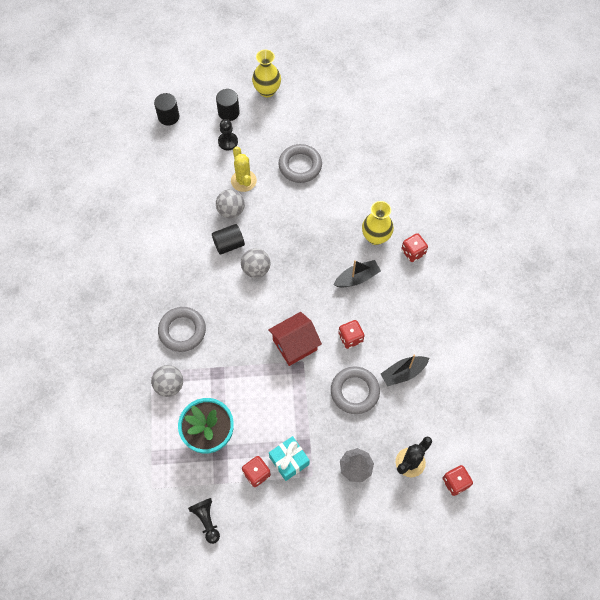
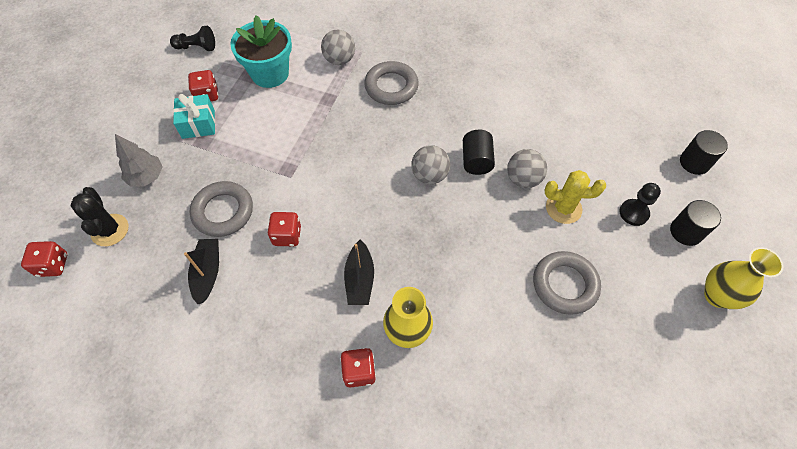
camera: 115 degrees right, 5 degrees down
red house [268,312,322,366] -> none

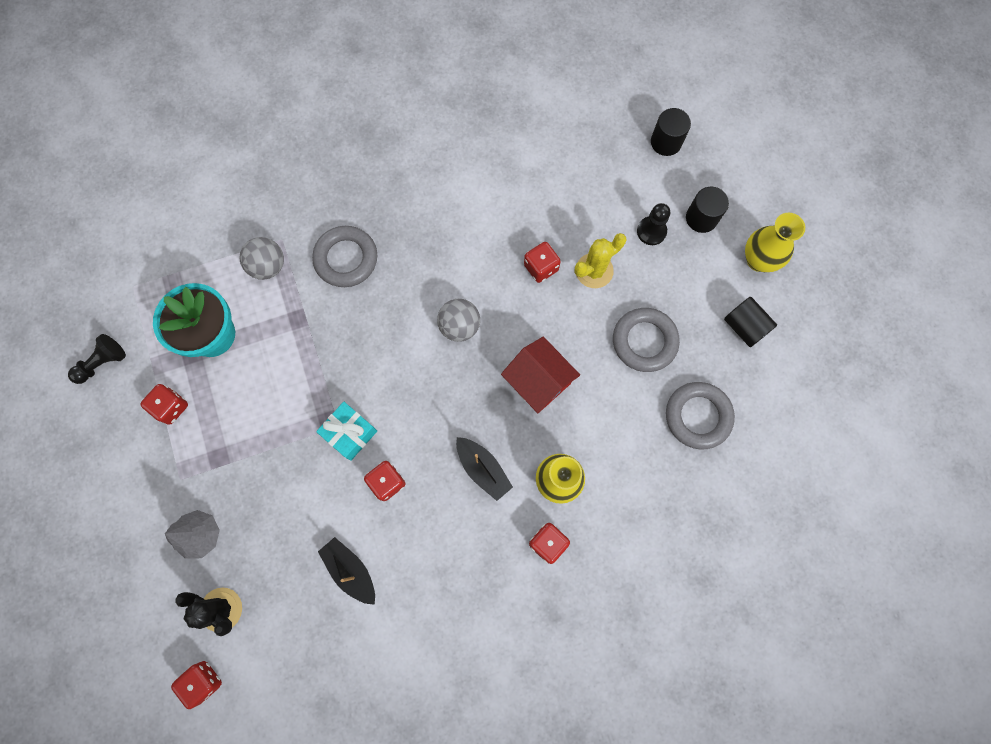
camera: 40 degrees left, 15 degrees up
turquoise gift [173,94,215,139] -> turquoise gift moved to [316,402,377,461]
grey ring [190,181,253,237] -> grey ring moved to [666,382,735,449]
black cylinder [463,130,495,175] -> black cylinder moved to [724,297,777,347]
grey ball [507,149,547,188] -> red dice [524,242,561,283]
none -> red house [501,337,580,413]

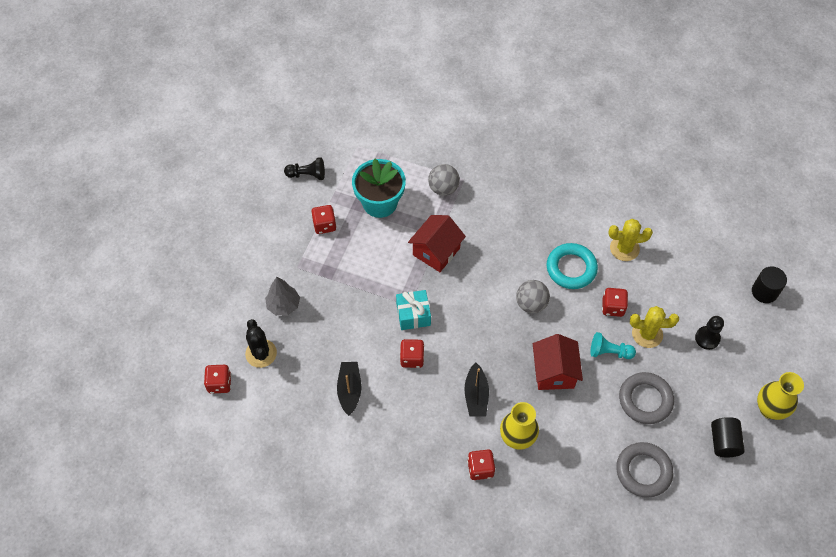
camera: 40 degrees right, 15 degrees down
grey ring [312,226,377,287] -> none
black cylinder [686,187,729,233] -> none
none -> red house [408,215,466,272]
none -> turquoise ring [547,243,598,289]
none -> turquoise pawn [590,332,636,359]
none -> yellow cactus [608,219,653,261]

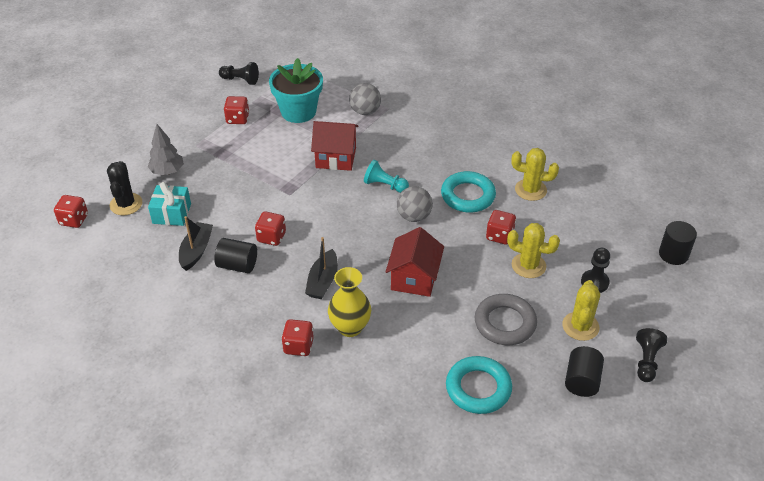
camera: 15 degrees right, 15 degrees down
turquoise gift [396,290,431,330] -> turquoise gift moved to [148,182,191,226]
red house [408,215,466,272] -> red house turned 45 degrees clockwise [311,121,359,171]
turquoise pawn [590,332,636,359] -> turquoise pawn moved to [364,160,409,193]
grey ring [616,442,673,498] -> turquoise ring [446,356,512,414]
yellow vase [757,372,804,420] -> black pawn [636,328,667,382]
none -> black cylinder [214,238,257,273]
none -> yellow cactus [562,280,600,341]

